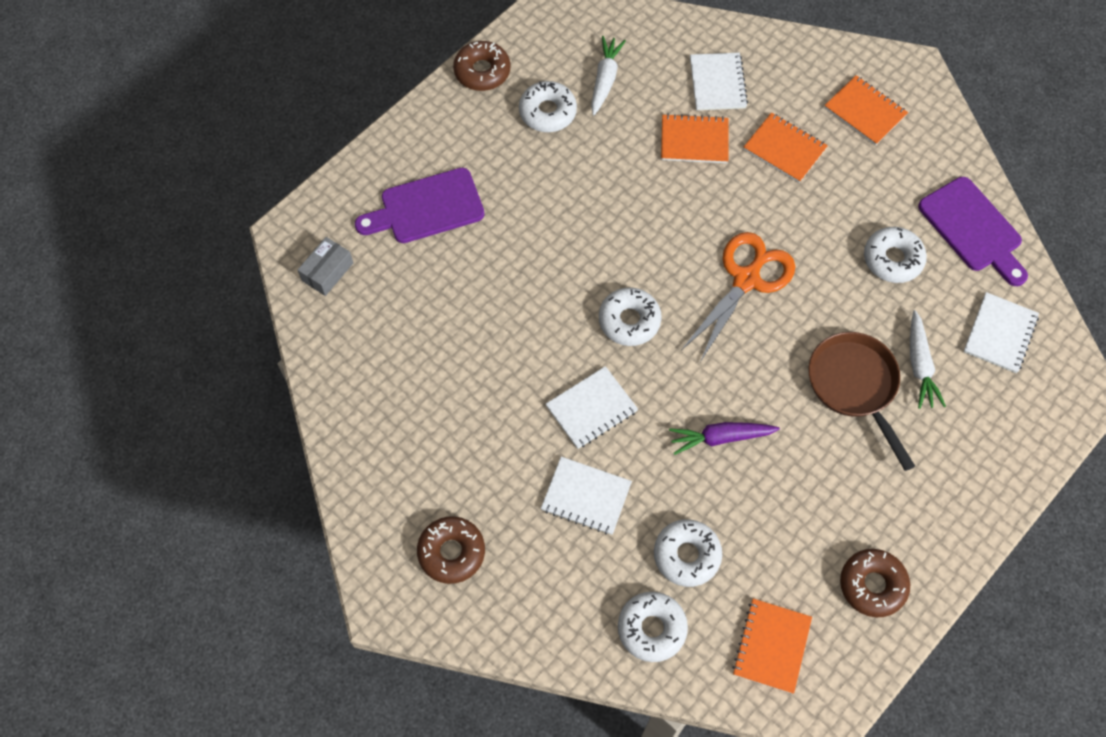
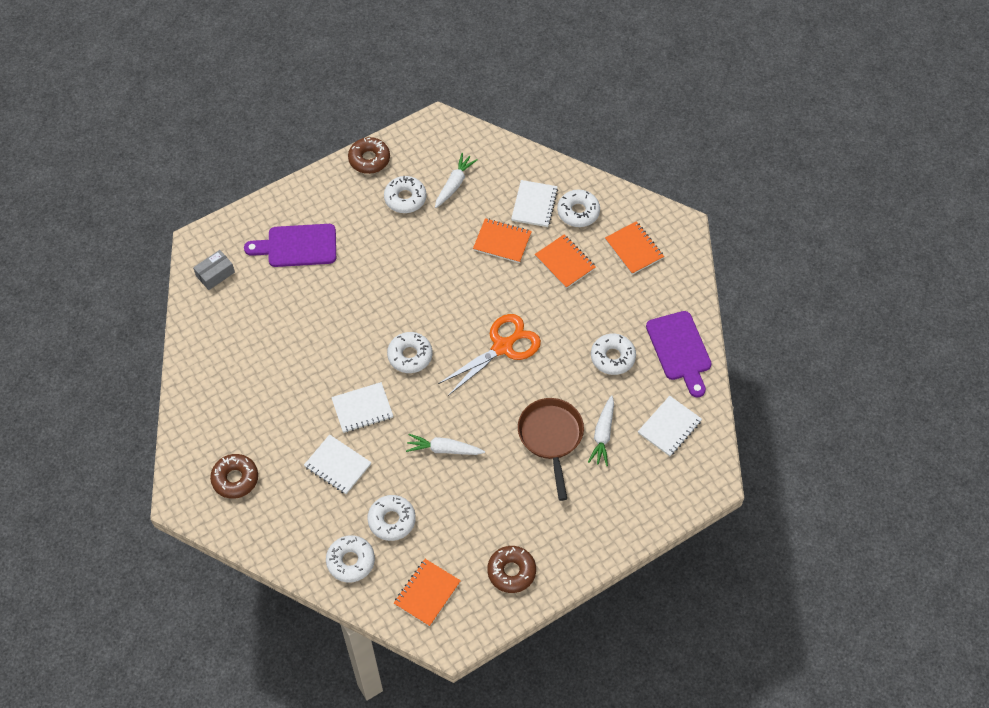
camera: 15 degrees right, 5 degrees down
purple carrot [669,422,780,455] -> white carrot [406,434,485,455]
none -> white donut [557,190,600,227]

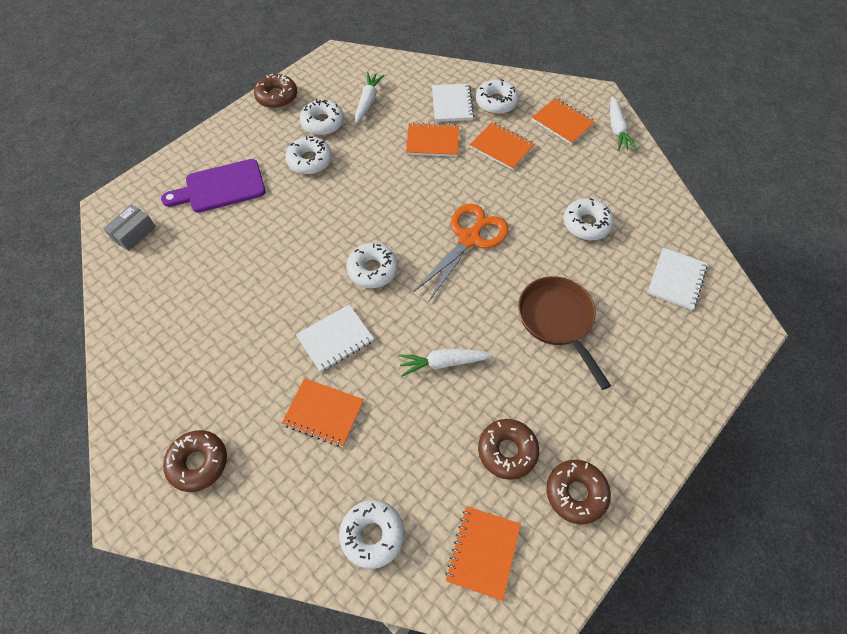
camera: 15 degrees left, 0 degrees up
white notebook [304,434,372,494] -> orange notebook [282,378,364,447]
white donut [367,495,416,541] -> white donut moved to [285,136,332,174]
white carrot [588,395,614,466] -> white carrot moved to [610,96,637,151]
purple cutting board [646,311,712,398] -> none
none -> brown donut [478,419,539,480]

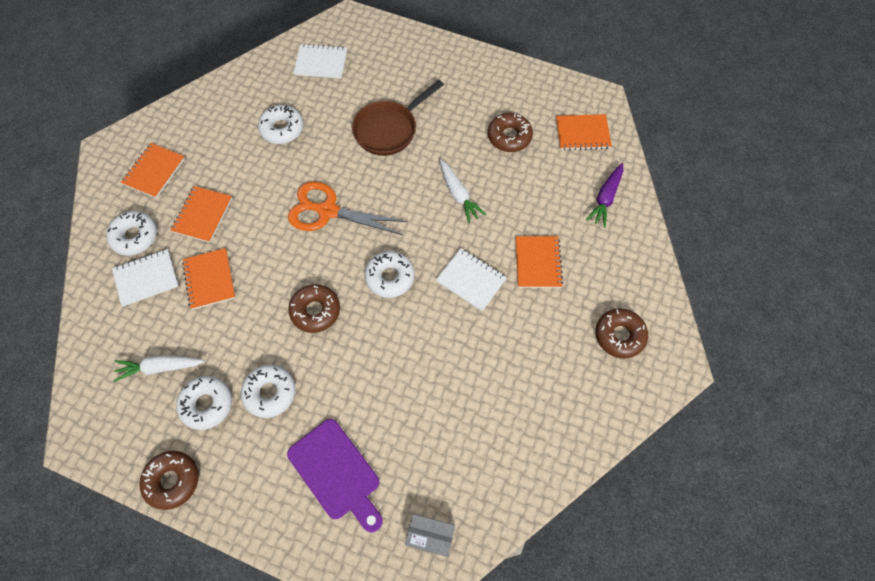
camera: 110 degrees left, 5 degrees up
white donut [339,500,404,569] -> purple carrot [586,163,623,228]
brown donut [546,460,611,525] -> brown donut moved to [288,284,340,333]
white carrot [610,96,637,151] -> none

